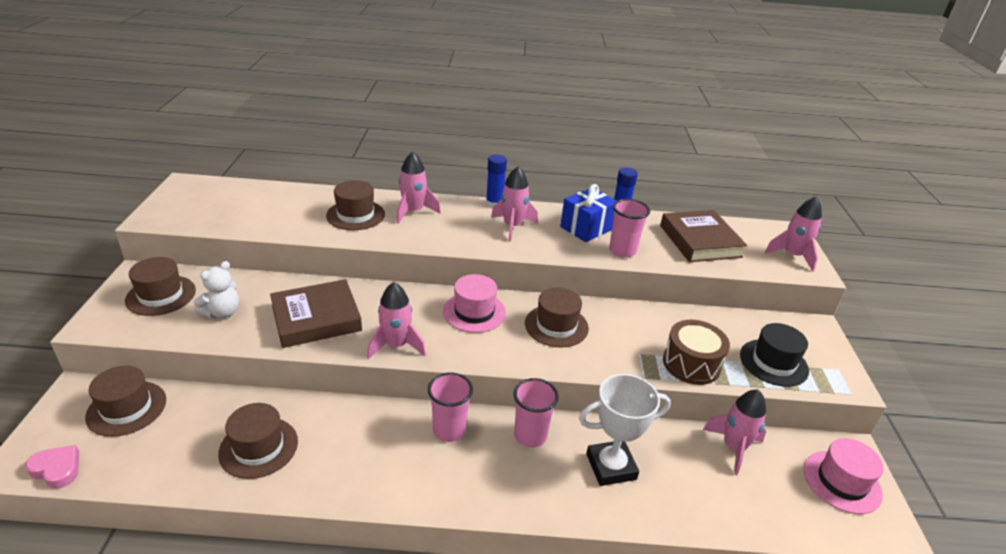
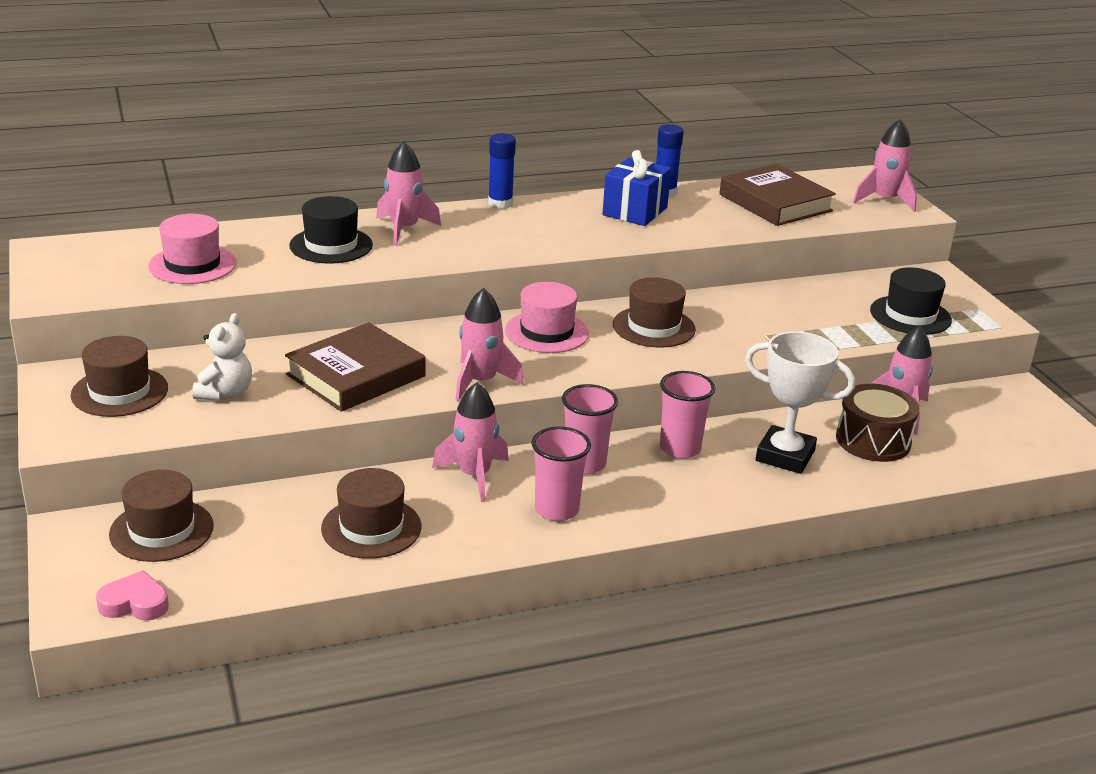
camera: 20 degrees left, 5 degrees down
brown hat [326,180,385,230] -> black hat [289,196,373,264]
pink rocket [491,166,538,242] -> pink rocket moved to [432,382,509,502]
white trophy [579,374,671,486] -> white trophy turned 60 degrees clockwise [745,332,855,474]
pink cup [609,199,650,258] -> pink cup moved to [531,426,591,521]
brown drum [663,320,730,385] -> brown drum moved to [836,384,919,462]
pink hat [804,438,884,514] -> pink hat moved to [148,214,236,284]

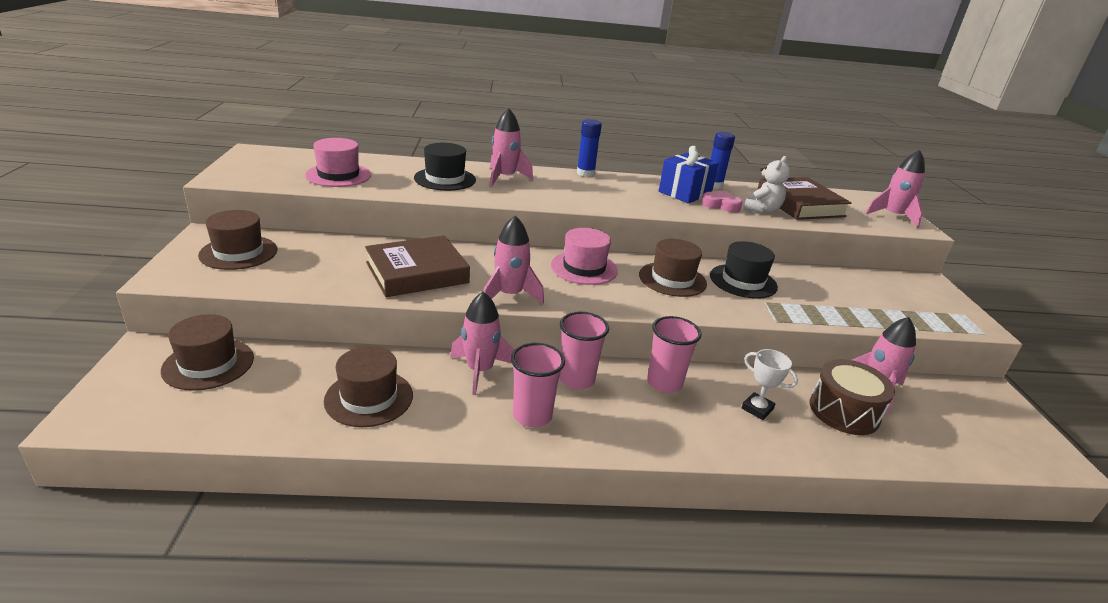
camera: 15 degrees right, 0 degrees up
pink heart [96,570,169,620] -> pink heart moved to [702,191,743,212]
white teddy bear [192,313,252,401] -> white teddy bear moved to [744,156,790,213]
white trophy [745,332,855,474] -> white trophy [742,349,798,420], size x0.56
black hat [870,267,952,335] -> black hat moved to [710,241,778,299]

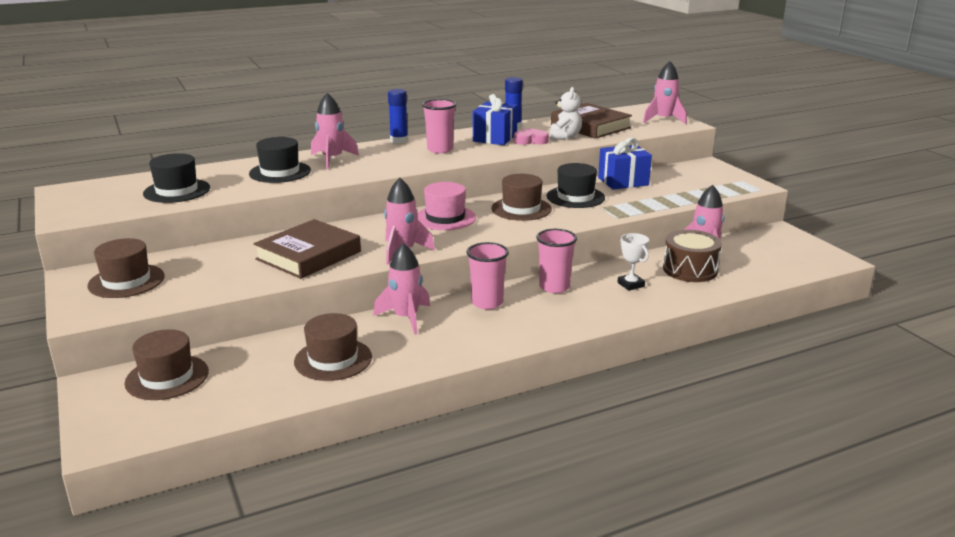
camera: 20 degrees left, 5 degrees down
pink hat [305,138,371,187] -> black hat [143,153,210,203]
pink cup [511,343,565,428] -> pink cup moved to [422,99,457,153]
white trophy [742,349,798,420] -> white trophy turned 45 degrees clockwise [618,233,649,291]
none -> blue gift [598,138,652,189]

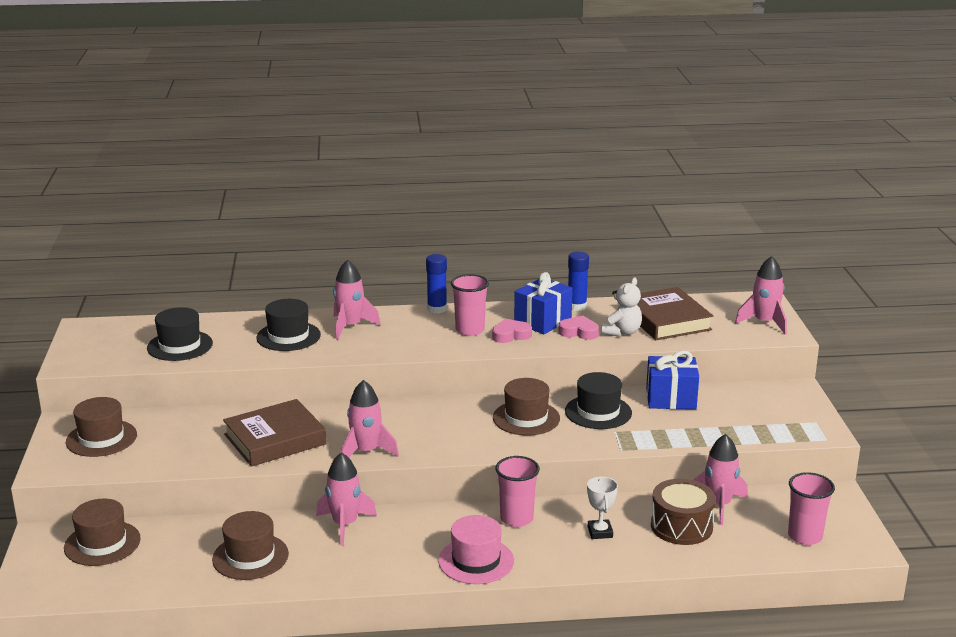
camera: 20 degrees right, 0 degrees up
pink hat [417,182,476,230] -> pink hat moved to [438,515,514,584]
pink cup [466,242,509,309] -> pink cup moved to [788,472,835,545]
none -> pink heart [492,319,532,343]

